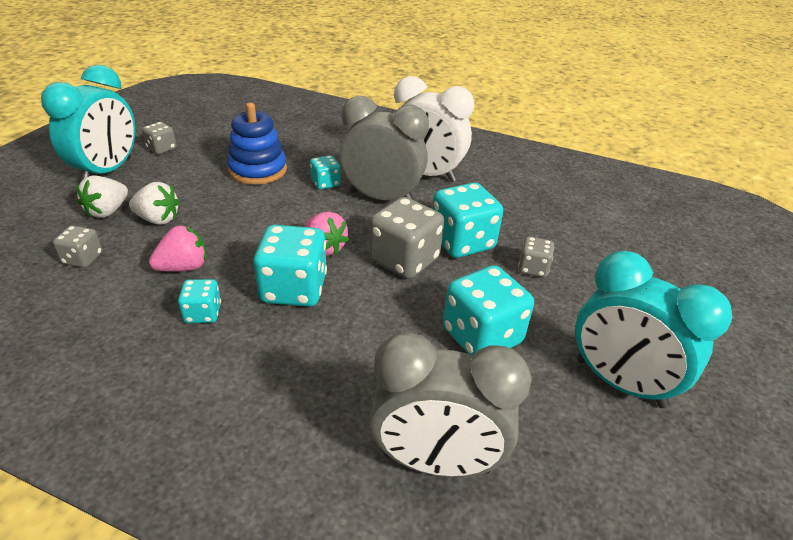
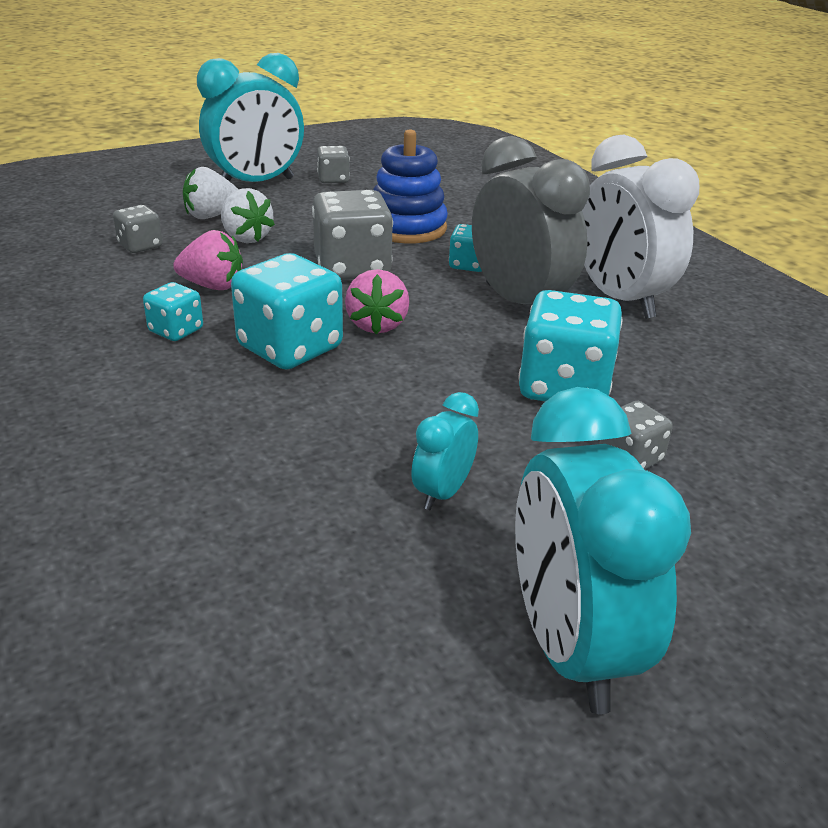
camera: 40 degrees right, 5 degrees down
grey dice [369,197,444,279] -> grey dice moved to [312,190,393,280]
grey clock [370,332,532,477] -> none
turquoise dice [443,265,534,355] -> turquoise clock [412,392,479,510]

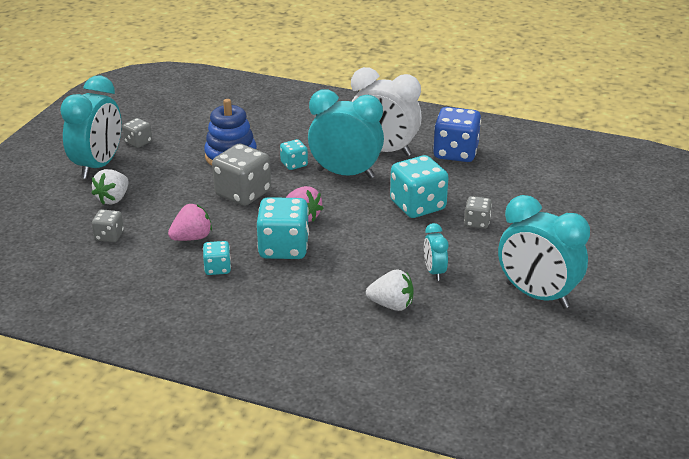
camera: 40 degrees left, 0 degrees up
white strawberry [221,188,275,243] -> white strawberry moved to [366,269,414,311]
grey clock [472,136,590,305] -> turquoise clock [308,89,384,179]
none -> blue dice [433,107,481,162]

